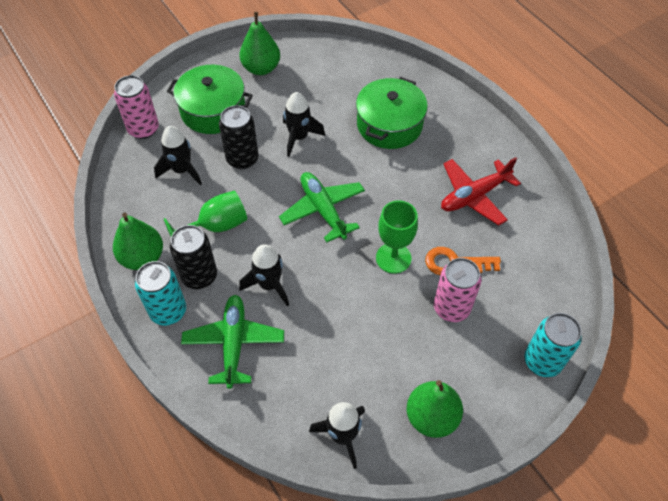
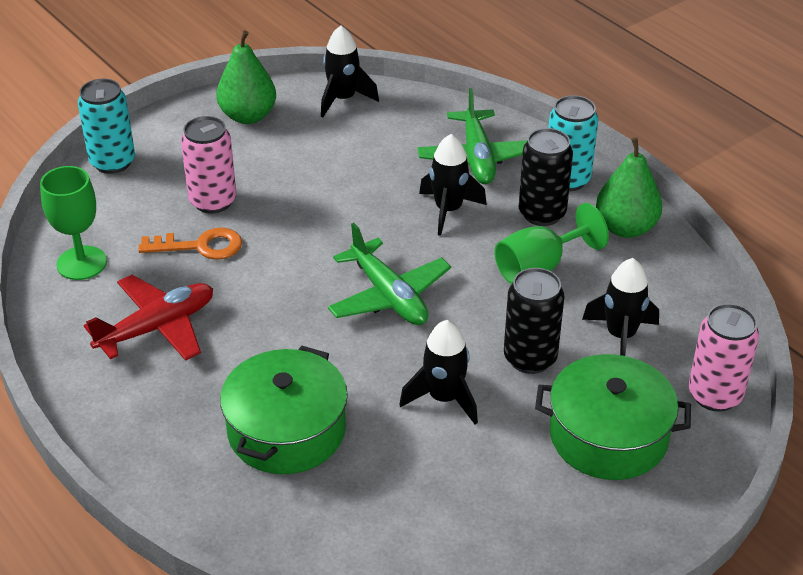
camera: 175 degrees right, 15 degrees down
green pear [239,12,280,75] -> none
green goblet [376,200,418,274] -> green goblet moved to [40,166,107,280]

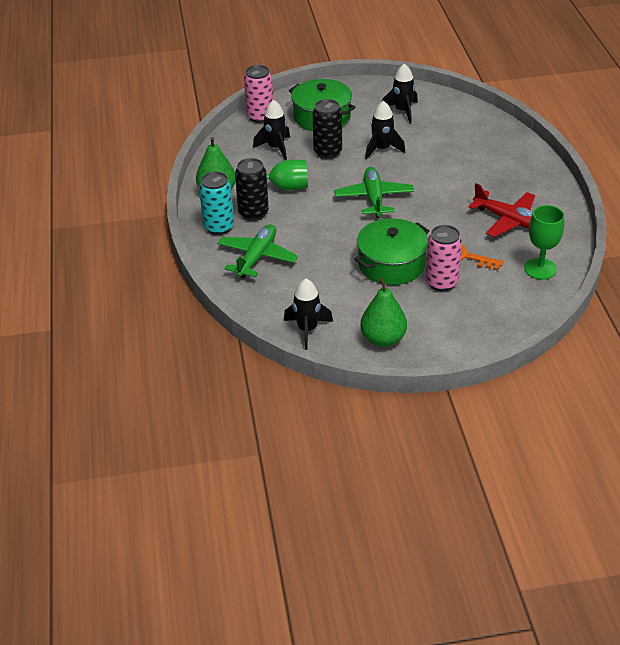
camera: 150 degrees left, 0 degrees up
turquoise can [78,79,135,174] -> none
red plane [84,275,213,361] -> red plane turned 135 degrees counterclockwise [468,183,535,237]
green pot [220,346,348,474] -> green pot moved to [355,218,429,285]
black rocket [419,134,487,236] -> black rocket moved to [382,63,418,123]

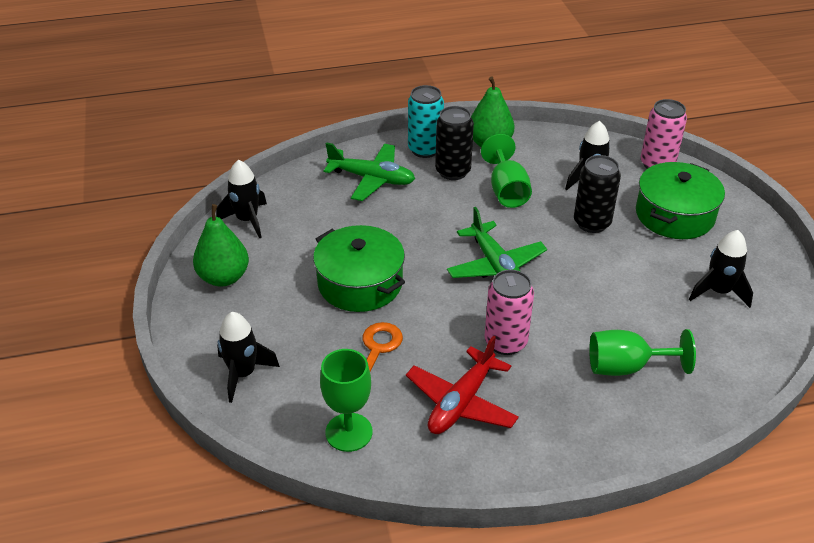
camera: 85 degrees right, 0 degrees up
green plane [334,167,414,218] -> green plane turned 75 degrees clockwise [447,207,547,278]
black rocket [365,101,405,160] -> black rocket moved to [217,312,280,403]
pink can [426,225,462,291] -> pink can moved to [484,270,534,355]
none -> green goblet [589,329,696,376]

